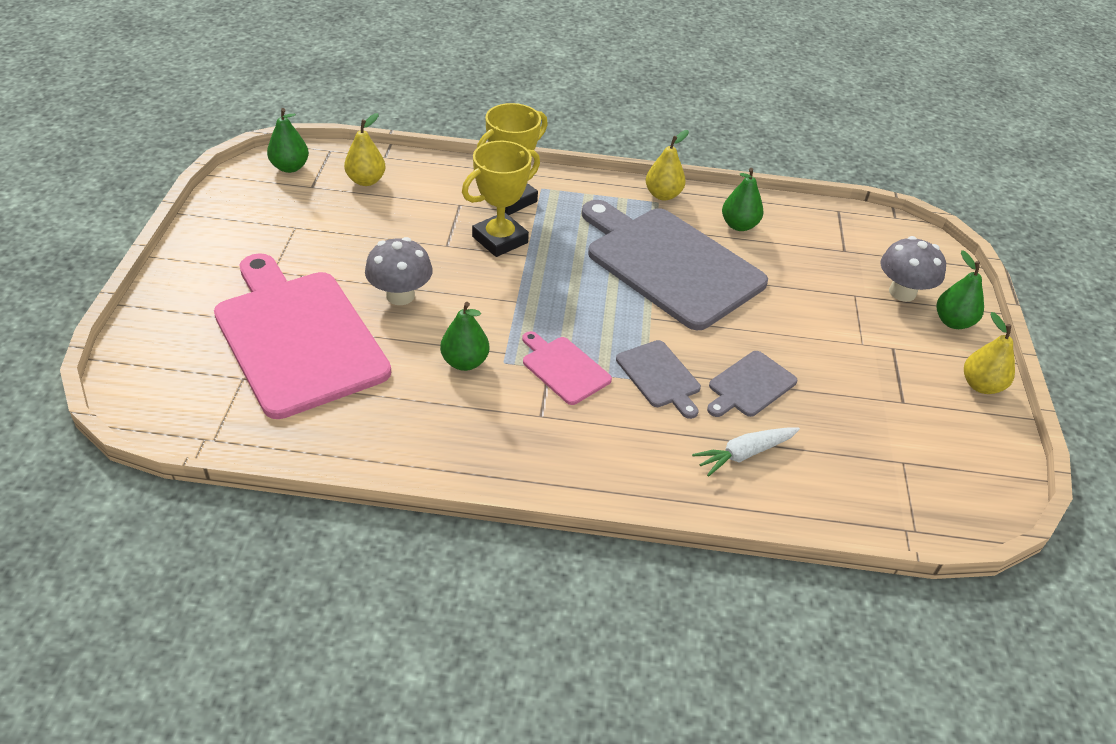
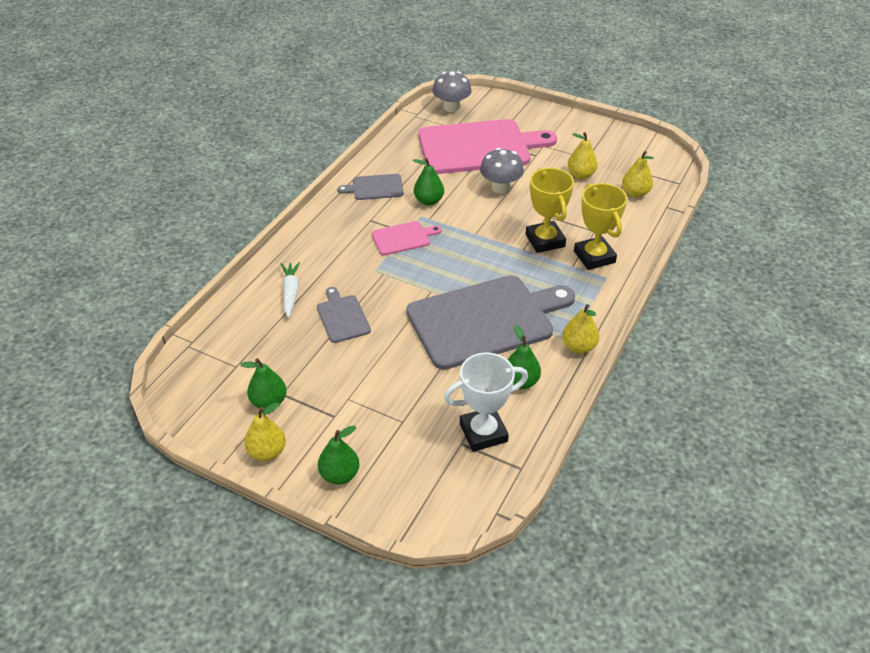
camera: 115 degrees right, 0 degrees up
green pear [267,108,309,173] -> green pear moved to [240,358,287,409]
grey cutting board [616,340,701,419] -> grey cutting board moved to [337,174,404,200]
grey mushroom [880,236,946,302] -> grey mushroom moved to [433,71,472,112]
none -> white trophy [444,353,528,452]
none -> yellow pear [568,132,598,179]

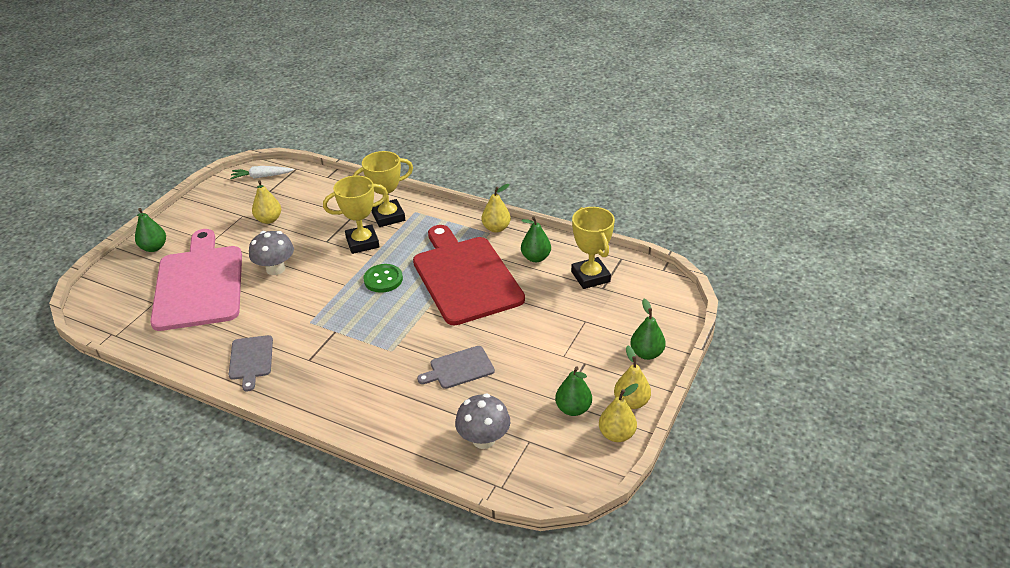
camera: 90 degrees left, 5 degrees down
white carrot [281,262,300,318] -> white carrot moved to [230,166,294,179]
pink cutting board [371,221,442,255] -> none
grey cutting board [406,275,575,370] -> red cutting board [413,225,525,325]
green pear [413,158,444,205] -> green pear moved to [135,208,166,252]
grey mushroom [433,71,472,112] -> grey mushroom moved to [455,394,510,449]
white trophy [444,353,528,452] -> yellow trophy [571,207,615,289]
yellow pear [622,151,654,198] -> yellow pear moved to [599,383,638,442]
none -> green button [363,264,403,293]

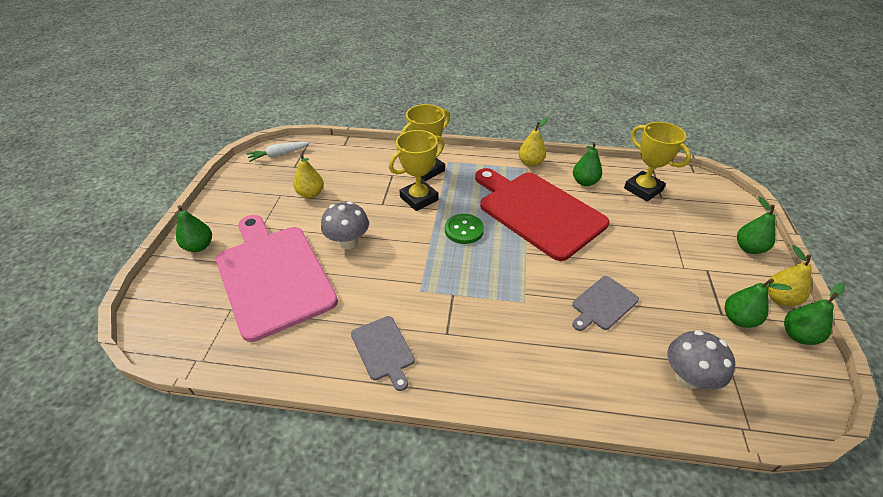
camera: 20 degrees left, 5 degrees up
yellow pear [599,383,638,442] -> green pear [784,283,845,345]

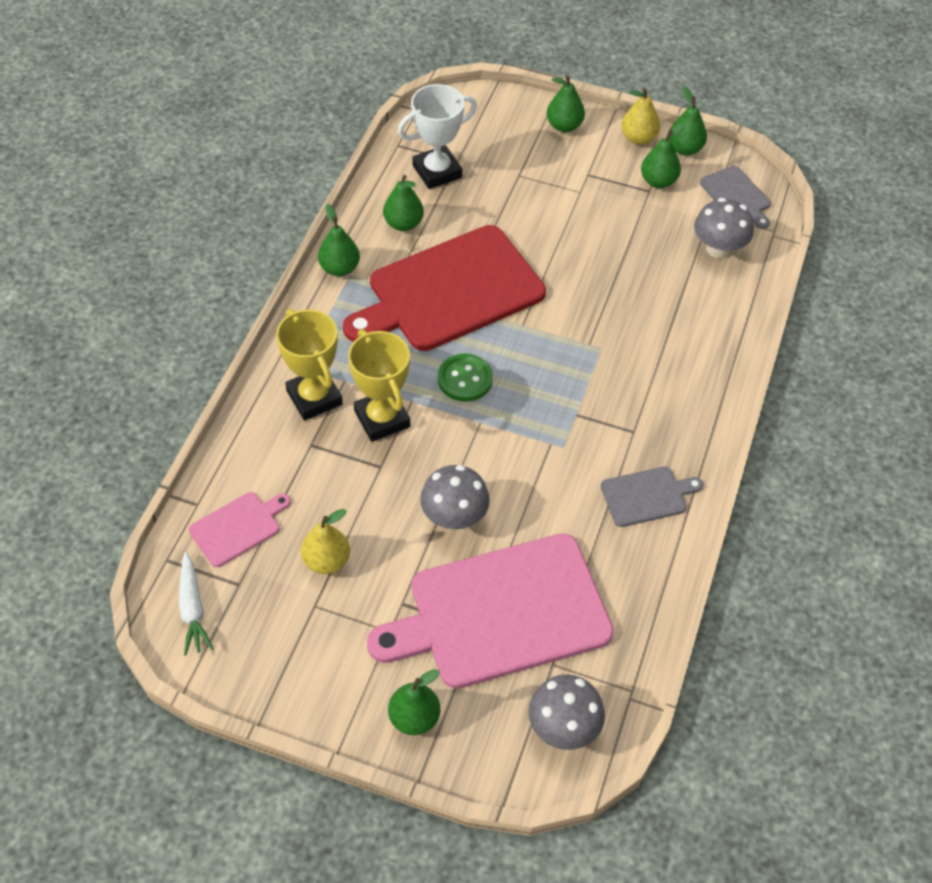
camera: 80 degrees left, 10 degrees up
yellow pear [519,118,548,167] -> green pear [318,204,360,276]
grey cutting board [572,276,639,331] -> grey cutting board moved to [700,165,771,229]
yellow trophy [624,122,691,201] -> white trophy [398,84,477,189]
none -> pink cutting board [189,492,291,567]
none -> grey mushroom [528,674,605,750]

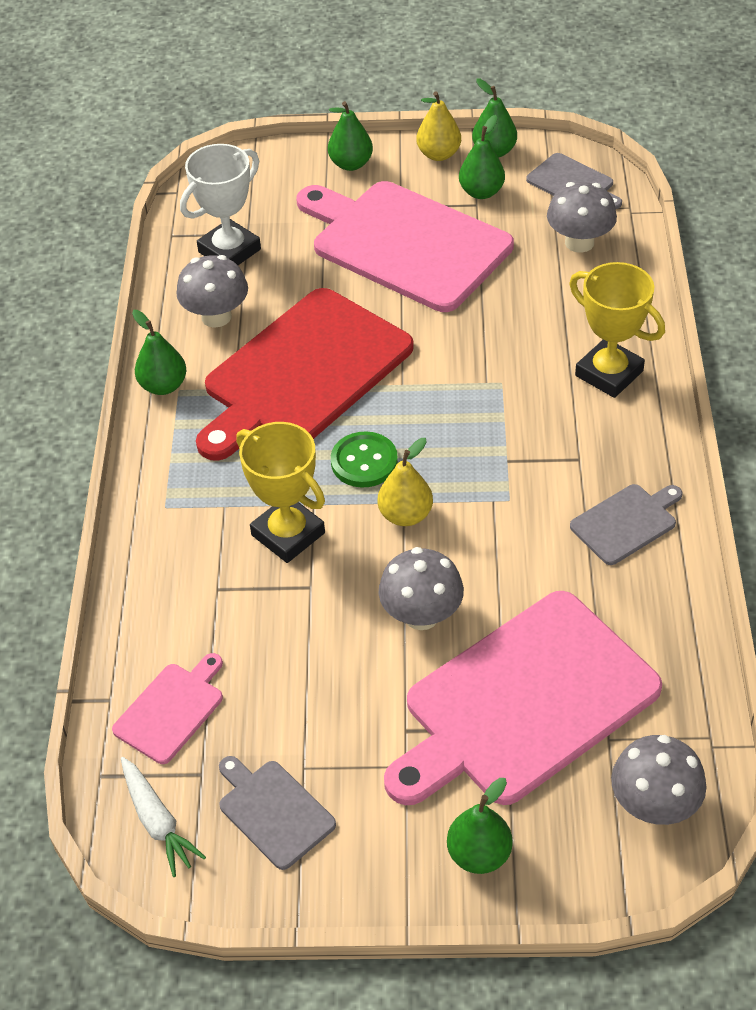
camera: 15 degrees left, 5 degrees down
yellow trophy [276,309,343,420] -> yellow trophy moved to [569,262,665,398]
yellow pear [301,509,350,574] -> yellow pear moved to [378,438,433,526]
green pear [383,175,424,231] -> grey mushroom [176,255,248,328]
none -> grey cutting board [219,756,336,870]
none -> pink cutting board [296,181,514,312]

